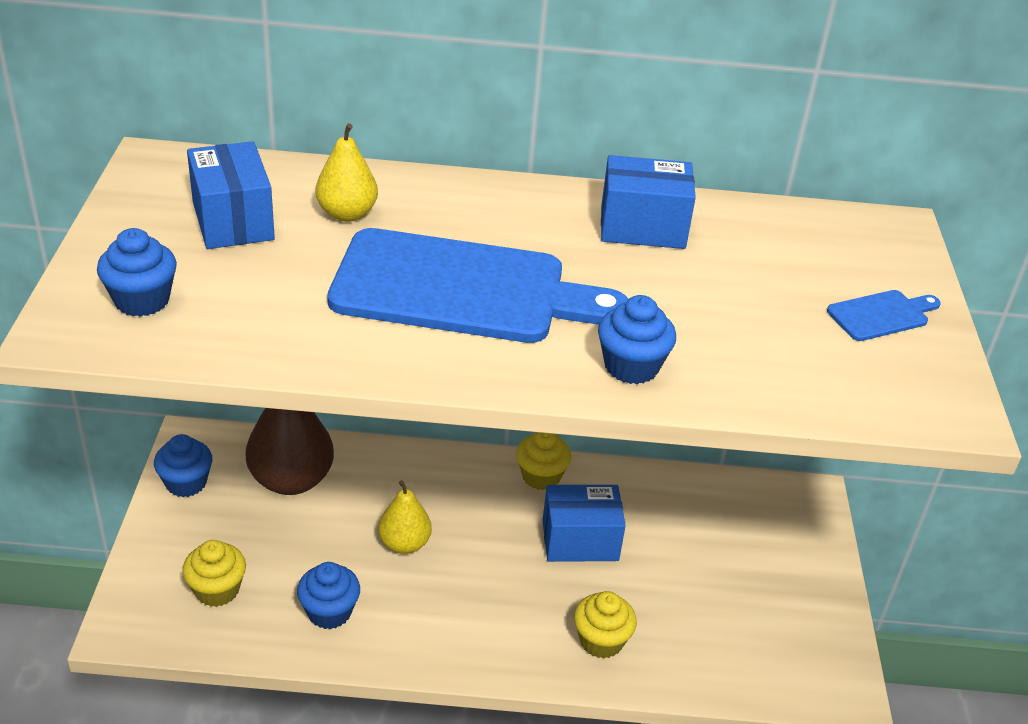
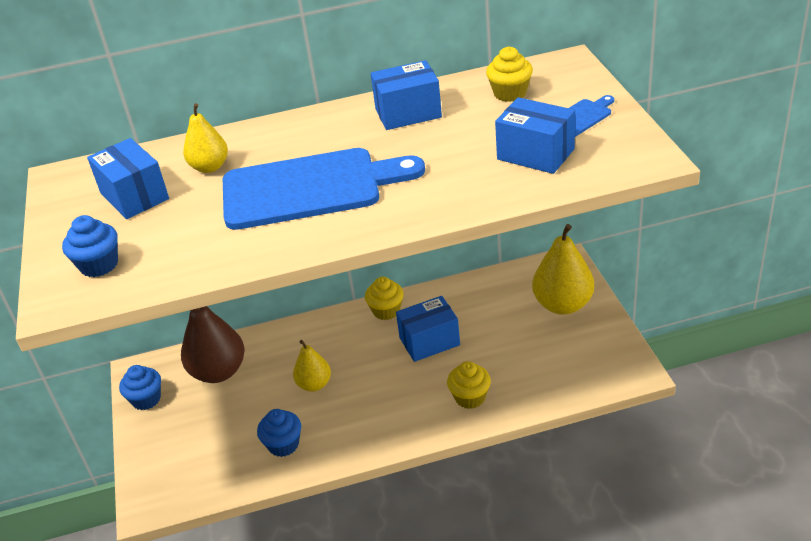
camera: 10 degrees left, 0 degrees up
yellow cupcake [182,540,246,607] -> yellow cupcake moved to [486,46,533,102]
blue cupcake [598,295,676,384] -> none
none -> blue box [495,97,575,174]
none -> yellow pear [532,224,594,315]

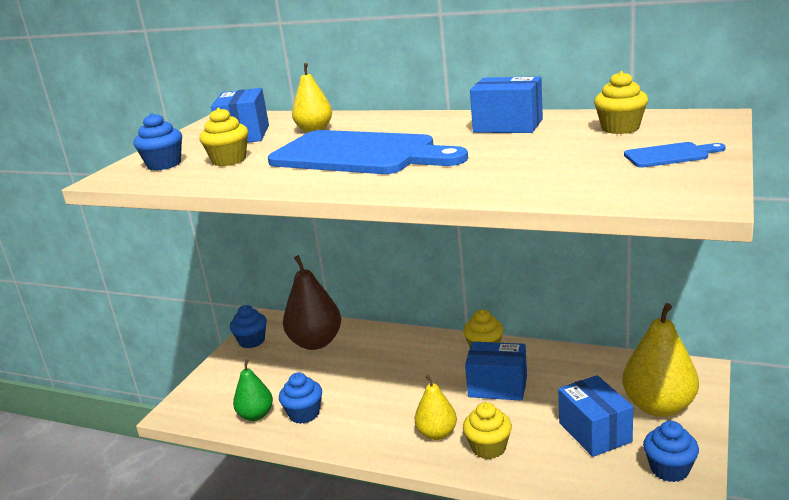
camera: 35 degrees right, 15 degrees down
yellow pear [293,340,331,392] -> yellow pear moved to [415,374,457,440]
blue box [495,97,575,174] -> blue box moved to [558,375,633,457]
none -> yellow cupcake [199,108,248,166]
none -> green pear [233,359,273,421]
none -> blue cupcake [643,421,699,482]

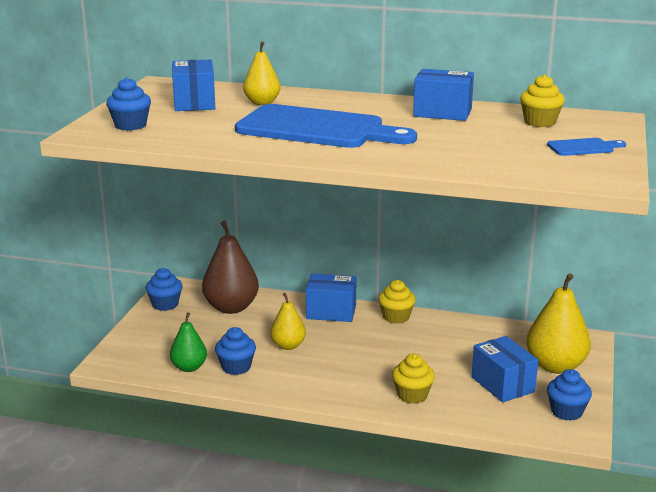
camera: 10 degrees left, 0 degrees up
yellow cupcake [199,108,248,166] -> none
yellow pear [415,374,457,440] -> yellow pear moved to [270,293,306,350]
blue box [465,342,527,401] -> blue box moved to [306,273,356,322]

